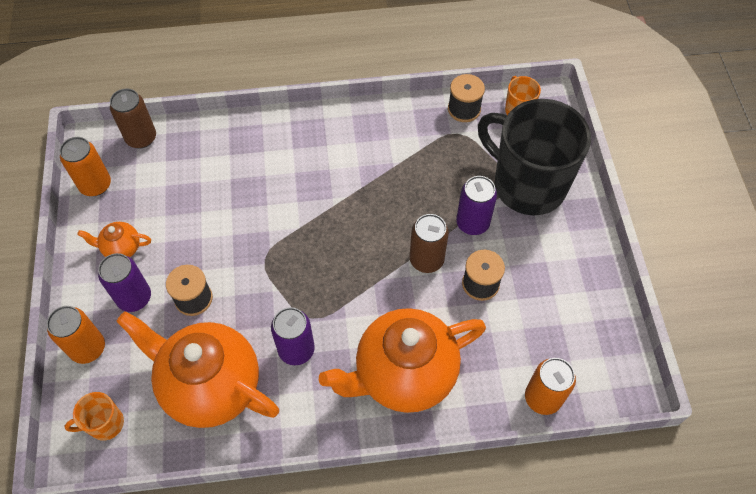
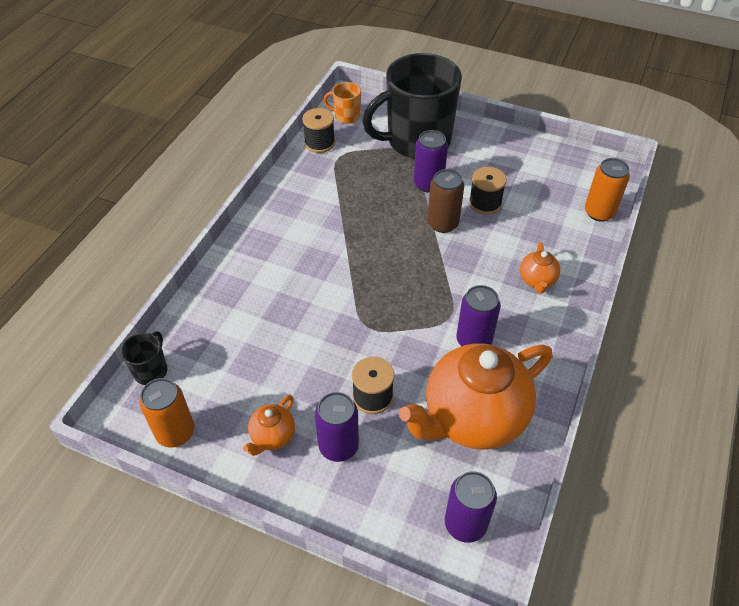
camera: 60 degrees left, 10 degrees down
orange can [47,306,105,364] -> none
orange mug [64,392,124,441] -> purple can [445,471,497,543]
brown can [110,89,156,149] -> black mug [121,331,167,385]
orange teapot [319,308,486,413] -> orange teapot [520,242,561,294], size x0.43

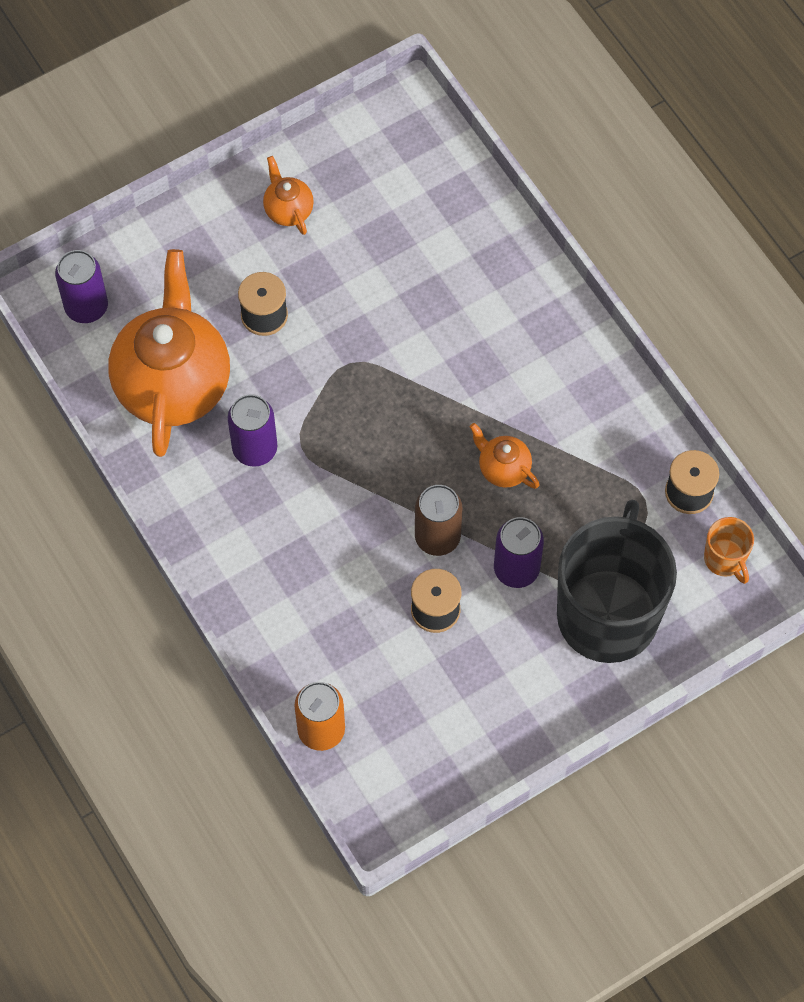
camera: 125 degrees right, 15 degrees up
black mug [121,331,167,385] -> none
orange can [139,378,194,448] -> none
purple can [315,392,359,462] -> none
orange mug [324,82,361,124] -> orange mug turned 105 degrees clockwise [704,517,754,584]
orange teapot [520,242,561,294] -> orange teapot moved to [470,423,540,489]

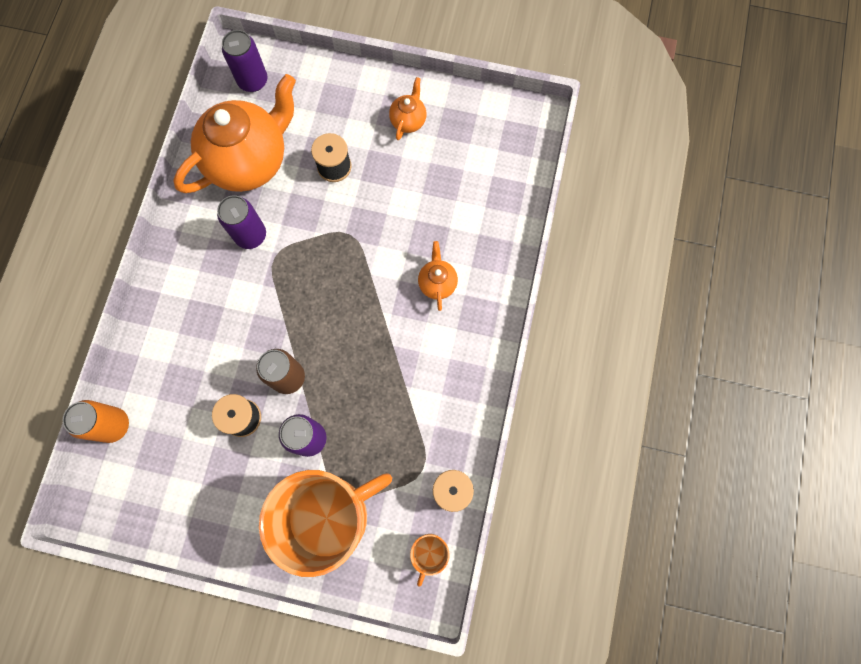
camera: 45 degrees right, 10 degrees up
orange teapot [470,423,540,489] -> orange teapot moved to [418,241,458,311]
black mug [557,500,677,663] -> orange mug [259,470,392,577]

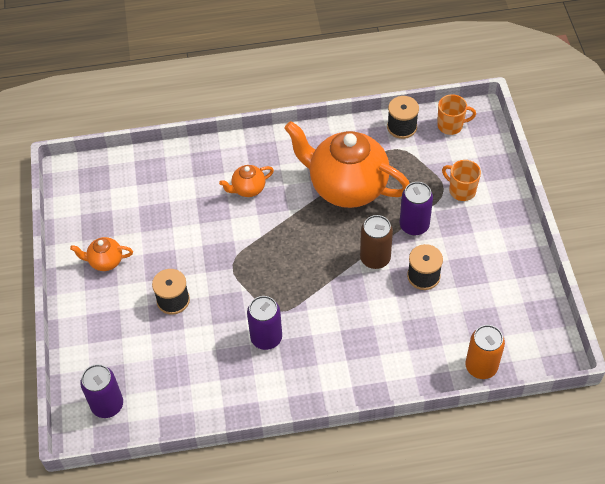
camera: 110 degrees left, 20 degrees down
orange teapot [173,74,296,193] -> orange teapot moved to [284,121,410,208]
orange mug [259,470,392,577] -> orange mug [442,160,481,201], size x0.41

